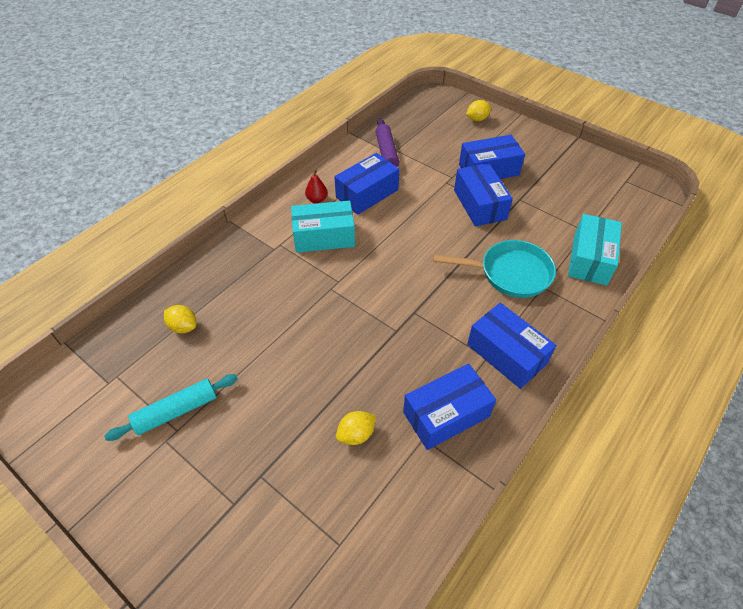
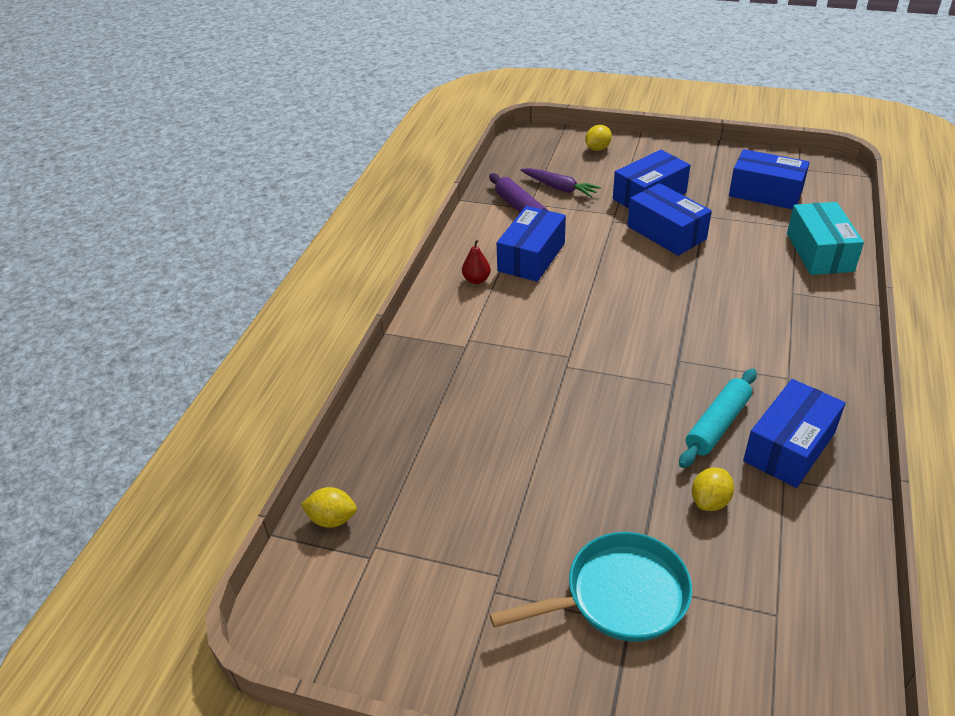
camera: 20 degrees left, 10 degrees down
turquoise rolling pin [104,374,238,441] -> turquoise rolling pin moved to [679,369,757,468]
yellow lemon [164,305,196,333] -> yellow lemon moved to [301,487,357,528]
turquoise box [291,201,355,253] -> none
turquoise pan [433,240,556,298] -> turquoise pan moved to [489,532,692,642]
blue box [467,303,556,389] -> blue box moved to [729,149,810,209]
none -> purple carrot [521,168,601,198]

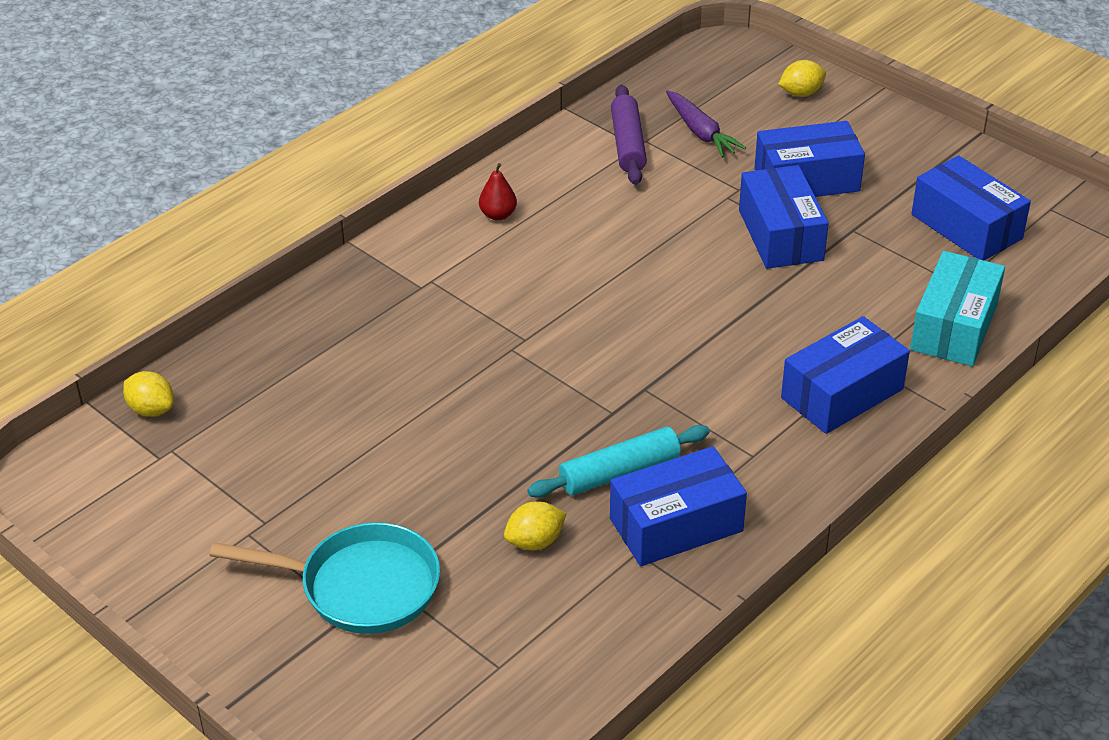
camera: 25 degrees right, 0 degrees up
blue box [497,206,566,282] -> blue box moved to [781,316,910,434]

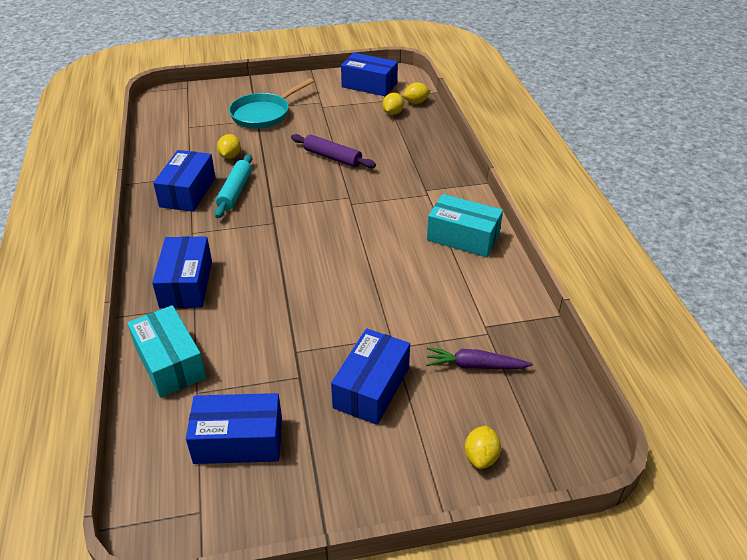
camera: 125 degrees right, 0 degrees up
red pear [479,163,517,221] -> turquoise box [427,194,503,257]
purple rolling pin [611,85,647,185] -> purple rolling pin moved to [291,134,376,168]
blue box [739,165,829,269] -> blue box moved to [341,53,398,97]
none -> yellow lemon [383,93,404,115]

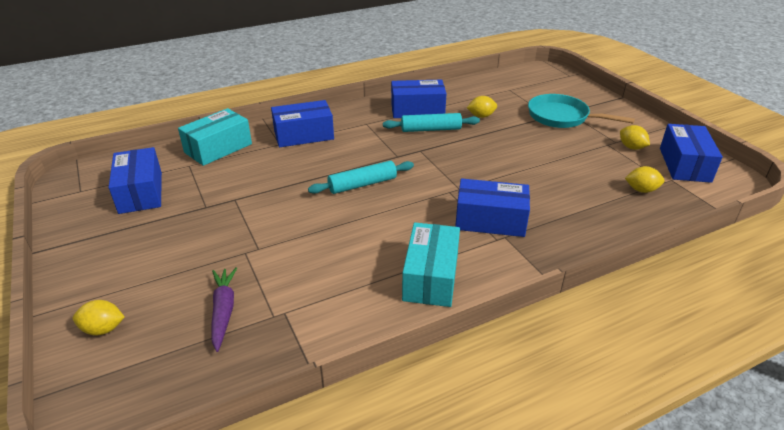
camera: 75 degrees right, 5 degrees down
purple rolling pin [291,134,376,168] -> none
blue box [331,328,410,425] -> blue box moved to [455,179,530,237]
yellow lemon [403,83,431,104] -> yellow lemon moved to [620,125,650,150]
none -> turquoise rolling pin [308,161,414,194]

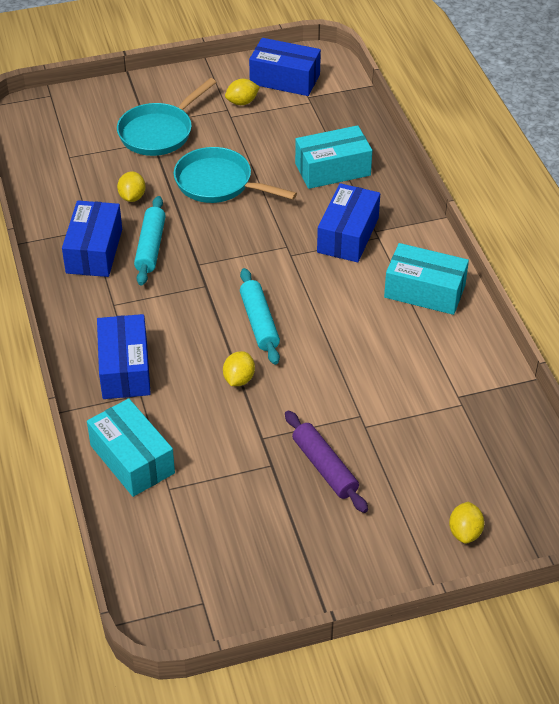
camera: 80 degrees left, 10 degrees up
blue box [109,147,162,214] -> none
purple carrot [211,267,237,352] -> none
yellow lemon [625,166,665,193] -> yellow lemon moved to [223,351,255,386]
none -> turquoise pan [174,147,297,203]
none -> purple rolling pin [285,410,368,513]
none -> turquoise box [295,125,372,189]

